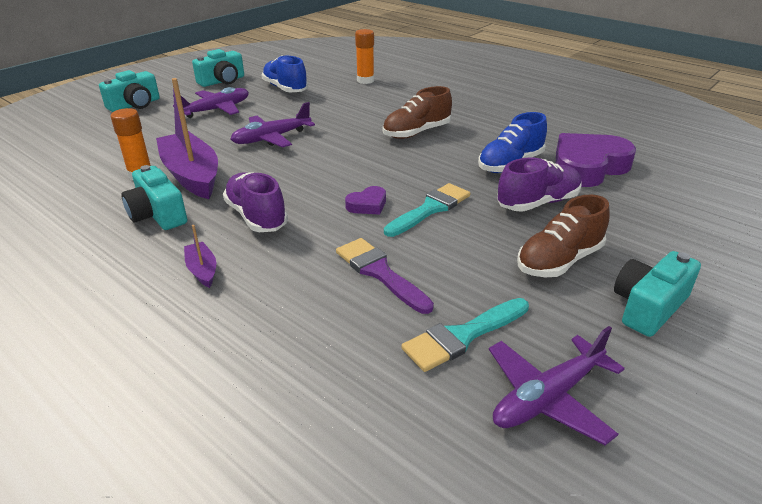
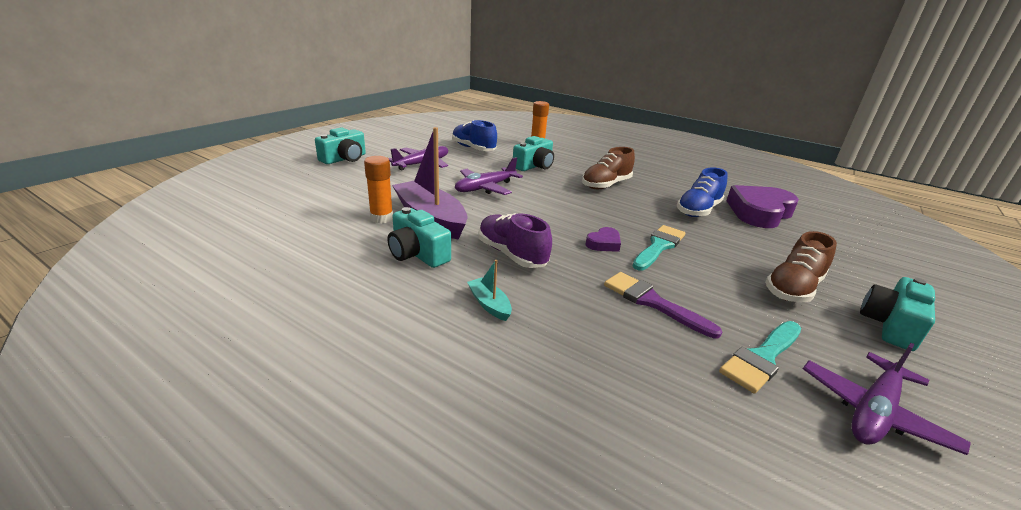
camera: 10 degrees left, 5 degrees down
purple boat [184,225,216,288] -> turquoise boat [467,260,512,321]
turquoise camera [192,49,244,87] -> turquoise camera moved to [513,136,554,171]
purple shoe [497,157,582,212] -> none

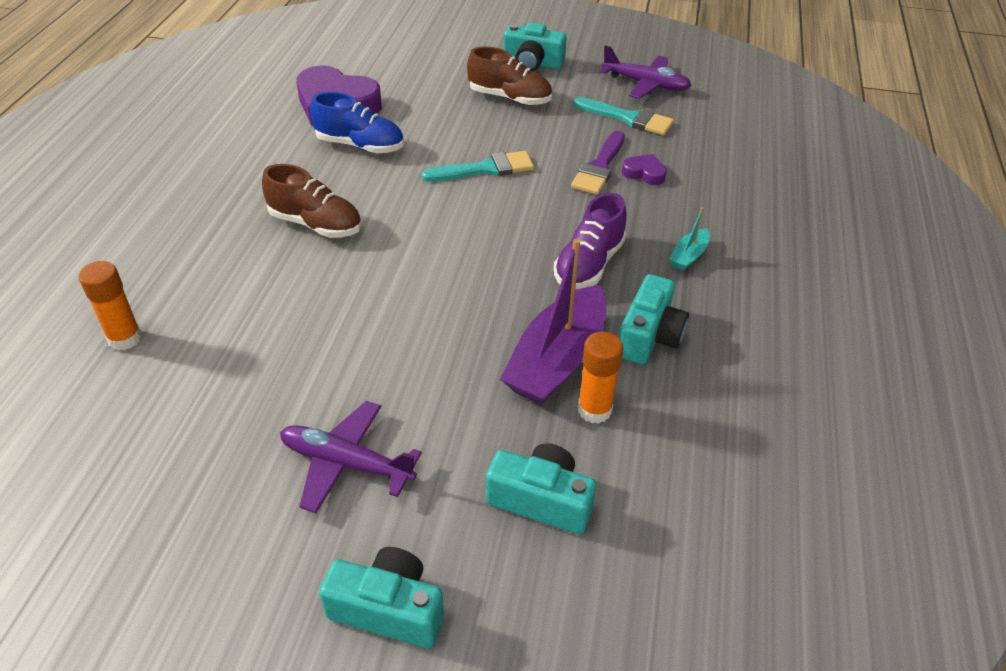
camera: 110 degrees left, 15 degrees up
blue shoe [452,120,497,151] -> none
purple plane [455,157,523,195] -> none
turquoise camera [513,136,554,171] -> turquoise camera moved to [486,443,596,534]
purple heart [585,227,621,252] -> purple heart moved to [622,154,667,185]
turquoise brush [632,225,685,271] -> turquoise brush turned 150 degrees clockwise [422,151,534,181]

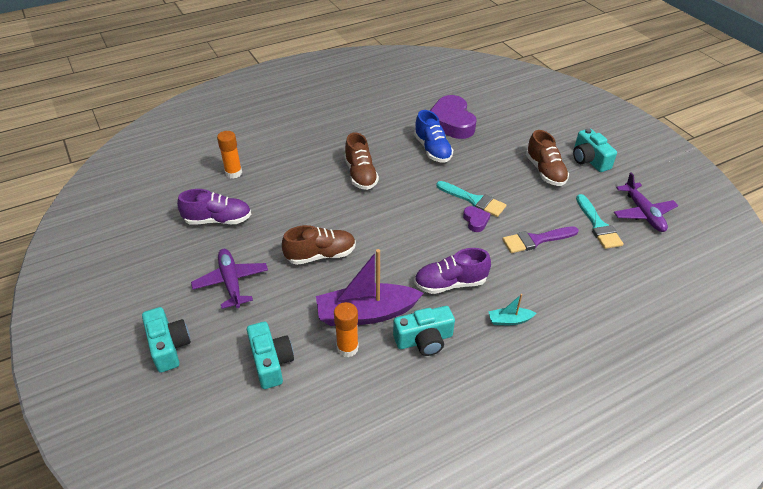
camera: 50 degrees right, 0 degrees up
purple heart [622,154,667,185] -> purple heart moved to [463,206,490,232]
none -> purple shoe [177,189,251,225]
none -> brown shoe [282,225,356,265]

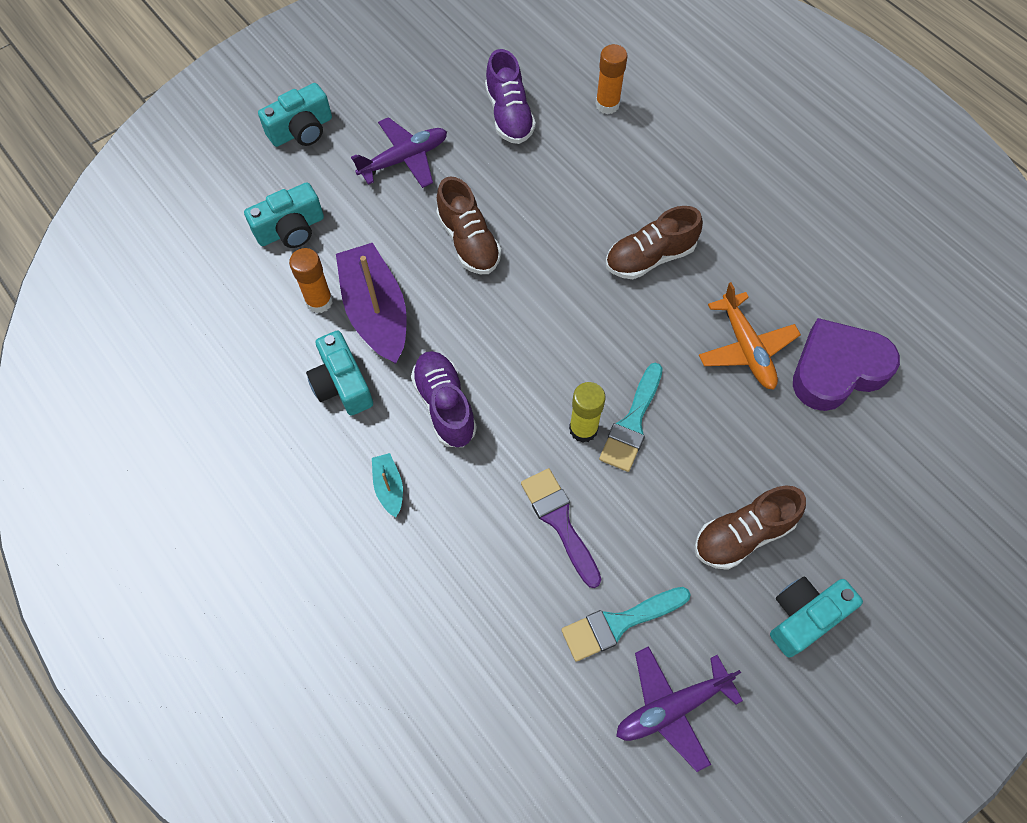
camera: 80 degrees right, 20 degrees up
blue shoe [414,110,453,163] -> orange plane [699,282,801,390]
purple heart [463,206,490,232] -> yellow glue stick [569,382,606,443]

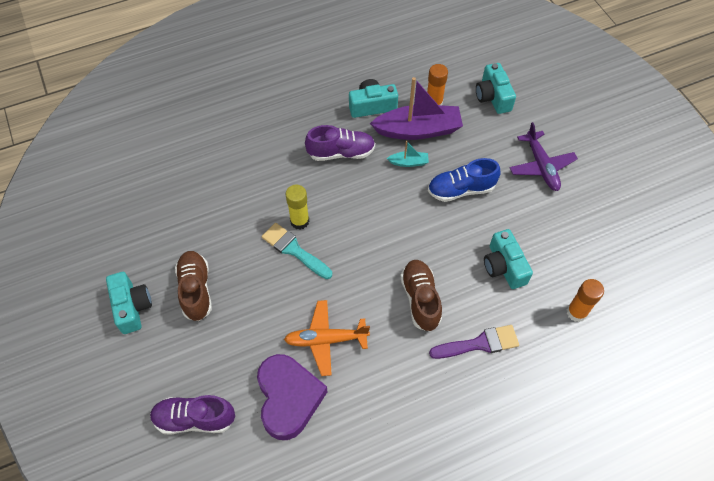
camera: 105 degrees right, 5 degrees down
turquoise camera [258,83,332,147] -> turquoise camera moved to [484,229,533,289]
turquoise boat [372,453,403,517] -> turquoise boat moved to [387,141,429,167]
brown shoe [436,176,501,274] -> blue shoe [428,158,501,202]
purple shoe [485,49,536,144] -> purple shoe moved to [150,395,235,435]
purple brush [521,468,602,588] -> purple brush moved to [429,325,519,359]
turquoise brush [561,587,691,662] -> none
purple plane [616,646,743,772] -> none

